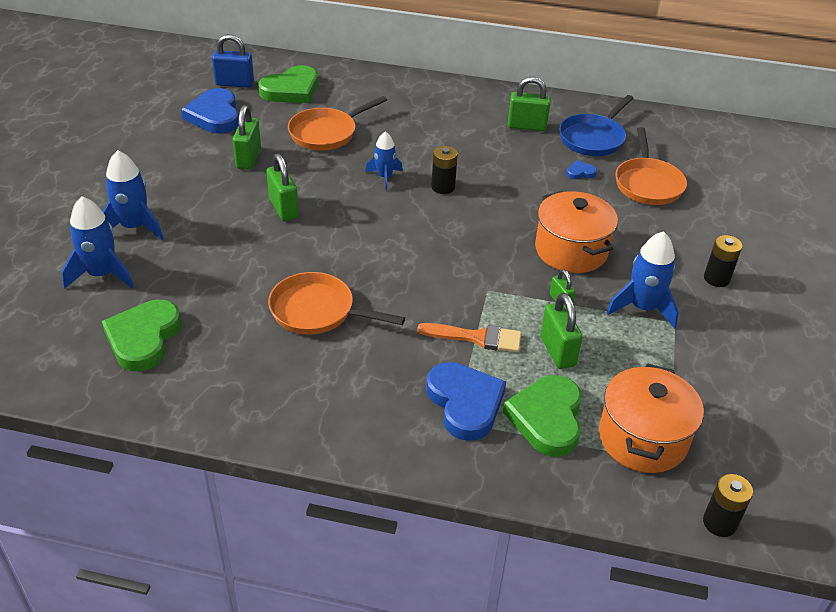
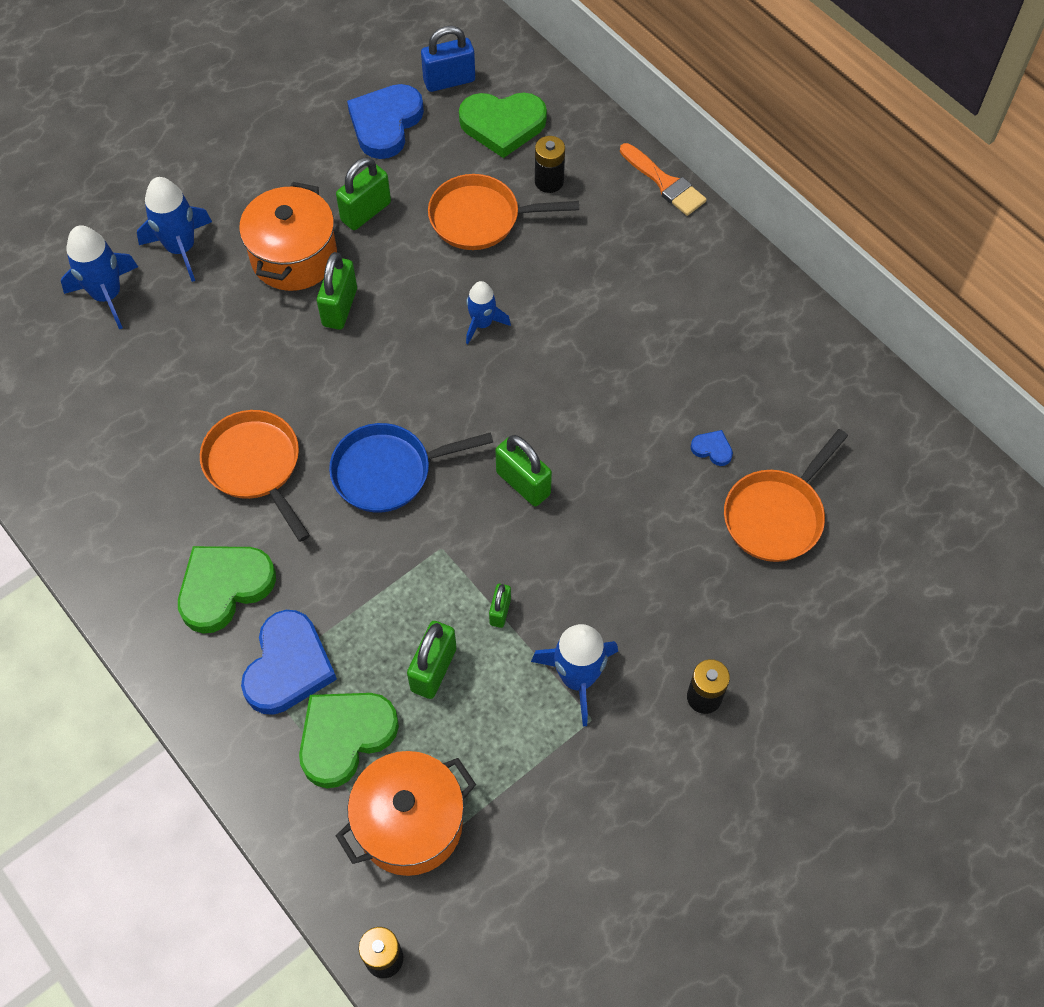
camera: 40 degrees right, 20 degrees up
green heart [102,300,182,371] -> green heart moved to [178,546,276,634]
blue padlock [212,34,254,88] -> blue padlock turned 60 degrees counterclockwise [421,26,475,92]
orange brush [417,323,521,352] -> orange brush moved to [620,143,707,216]
black battery [431,146,458,194] -> black battery moved to [535,136,565,193]
green padlock [508,77,551,131] -> green padlock moved to [495,435,552,506]
orange pot [535,191,618,273] -> orange pot moved to [239,182,337,291]
blue pan [559,95,633,156] -> blue pan moved to [329,423,494,513]

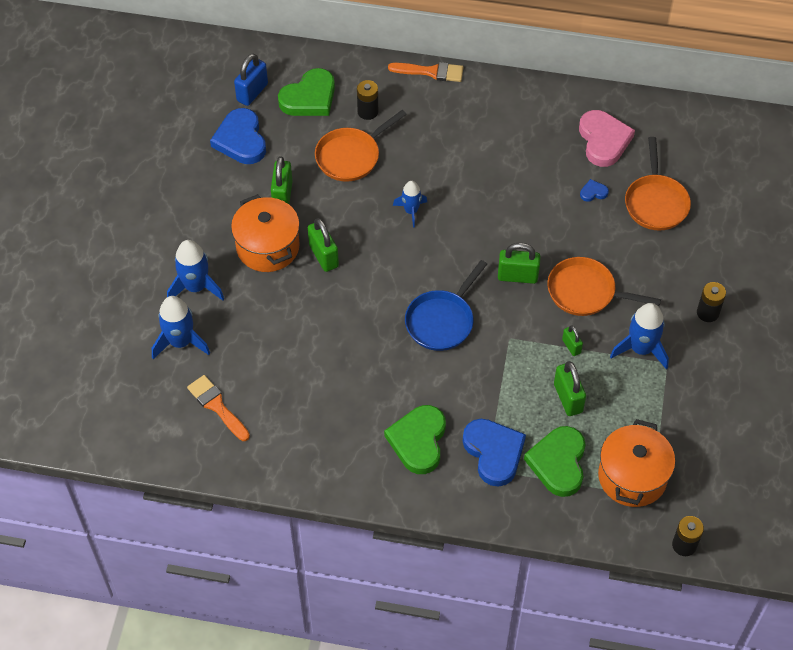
camera: 40 degrees left, 5 degrees down
orange pan [200,410,310,542] -> orange pan moved to [547,257,661,316]
none -> orange brush [187,375,250,441]
none -> pink heart [579,110,635,167]

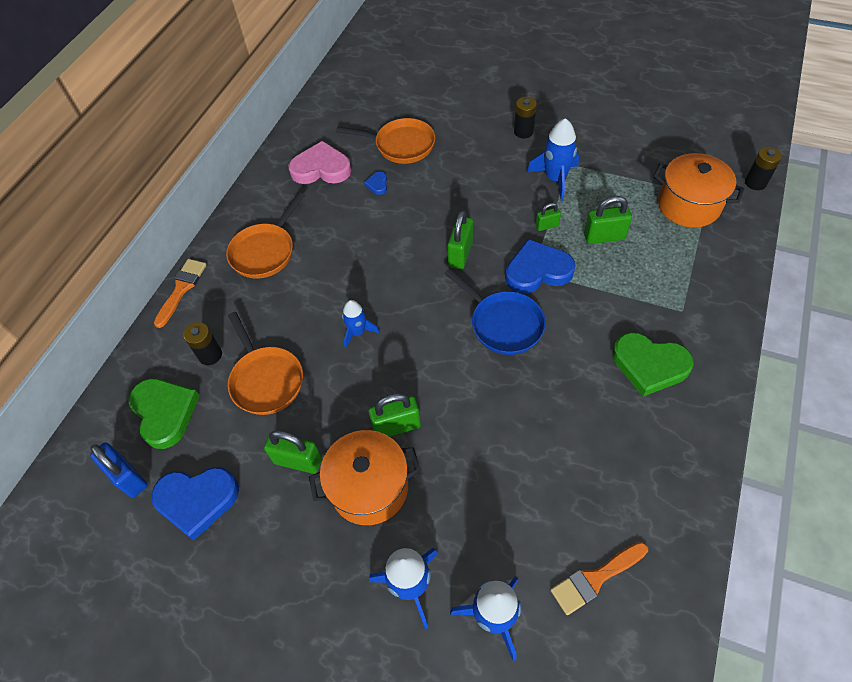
camera: 75 degrees left, 0 degrees up
blue heart [463,419,526,487] -> blue heart moved to [505,239,576,294]
green heart [524,426,586,497] -> none
orange pan [547,257,661,316] -> orange pan moved to [226,192,305,279]

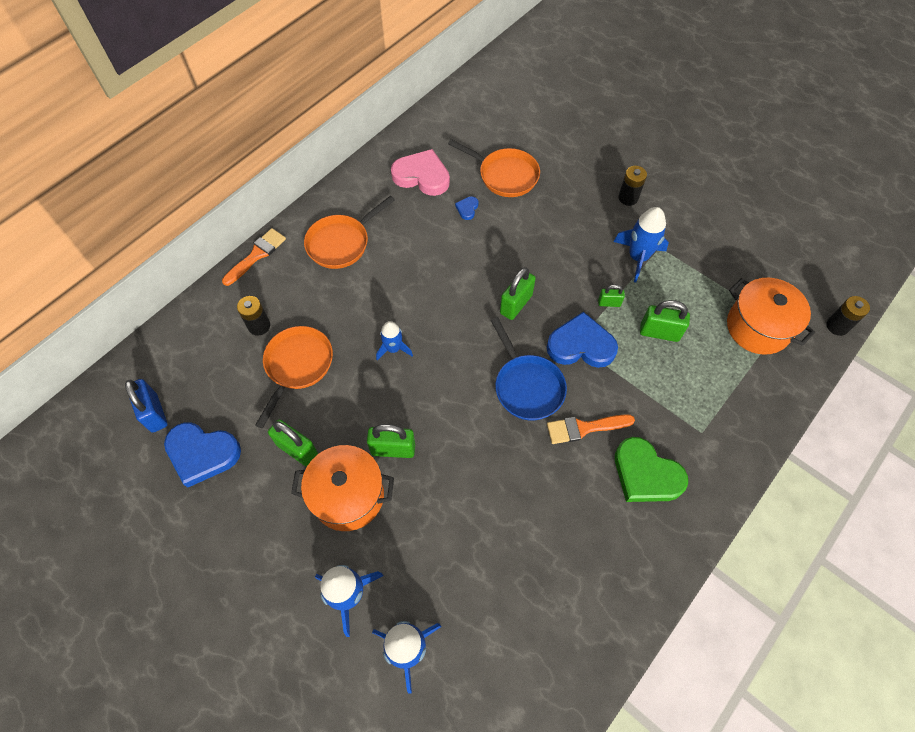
camera: 15 degrees right, 5 degrees up
green heart [128,378,200,449] -> none
orange pan [228,312,303,415] -> orange pan turned 150 degrees counterclockwise [255,326,333,428]
orange brush [551,542,648,615] -> orange brush moved to [547,414,635,444]

